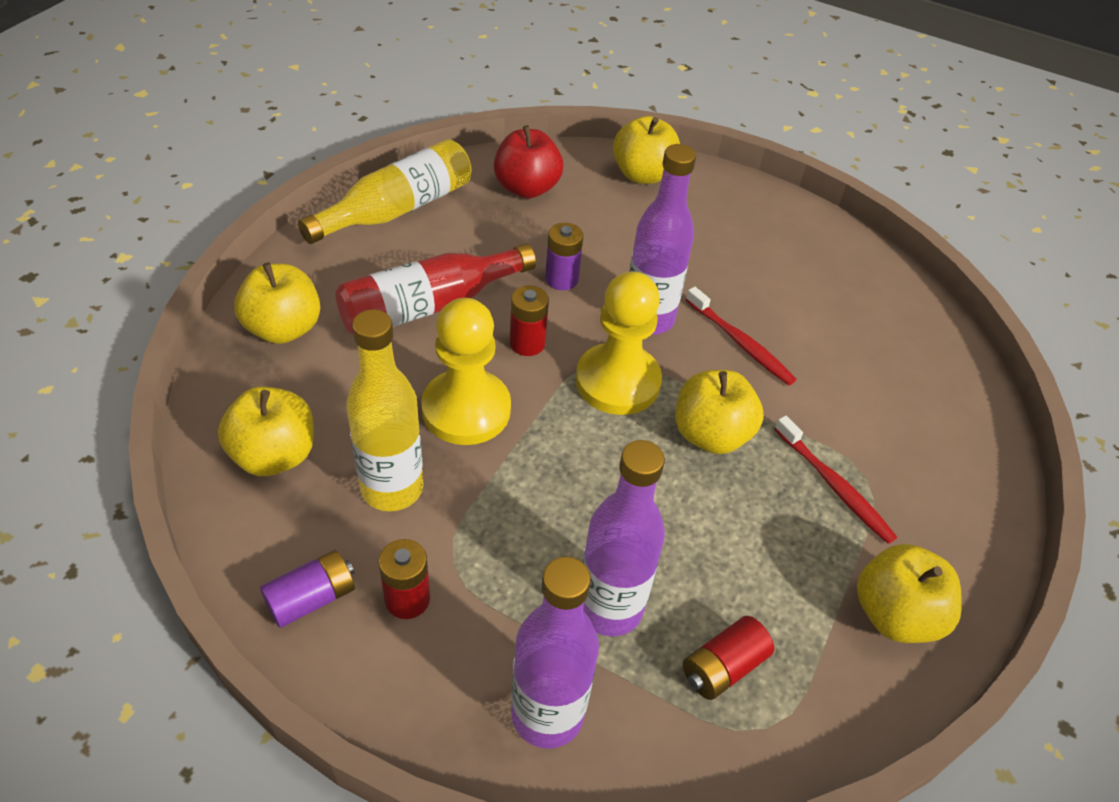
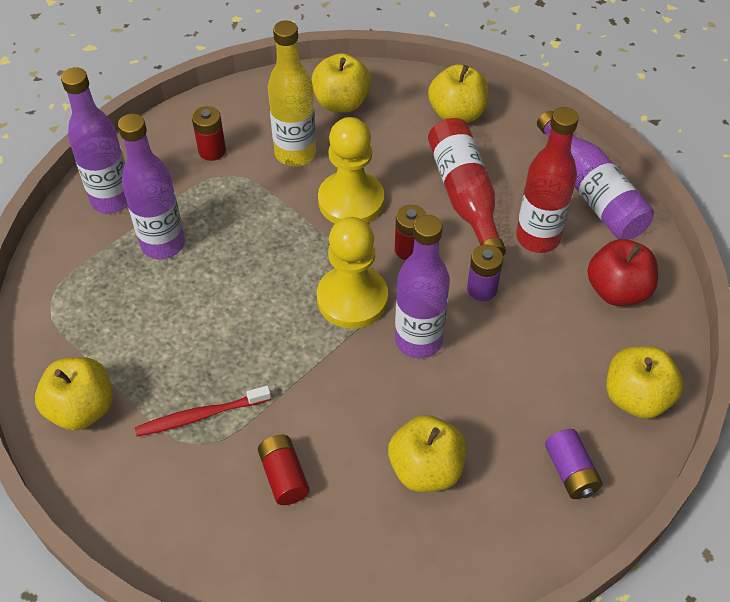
camera: 110 degrees right, 5 degrees up
purple battery [260,550,355,628] -> purple battery moved to [545,429,603,499]
yellow bottle [298,139,471,244] -> purple bottle [537,111,654,240]
yellow apple [675,370,764,454] -> yellow apple moved to [388,415,466,492]
red battery [683,616,774,700] -> red battery moved to [258,435,310,505]
red toothbrush [686,286,796,385] -> none
none -> red bottle [516,107,579,253]

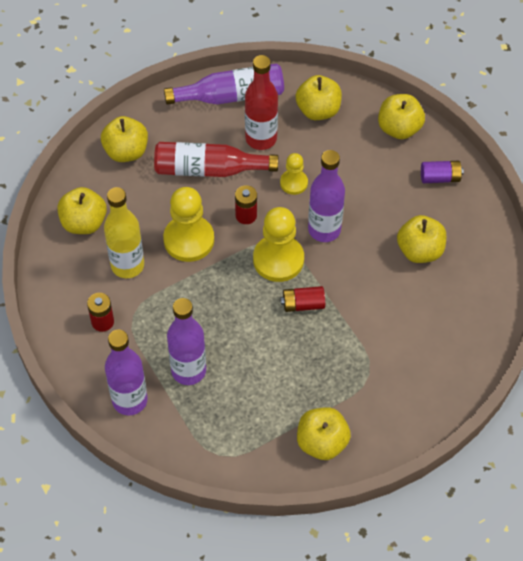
camera: 75 degrees left, 5 degrees up
red toothbrush [135,386,271,437] -> none
red battery [258,435,310,505] -> red battery moved to [281,286,325,312]
purple battery [467,244,503,301] -> yellow pawn [280,153,308,195]
red apple [587,239,658,306] -> yellow apple [296,75,342,120]

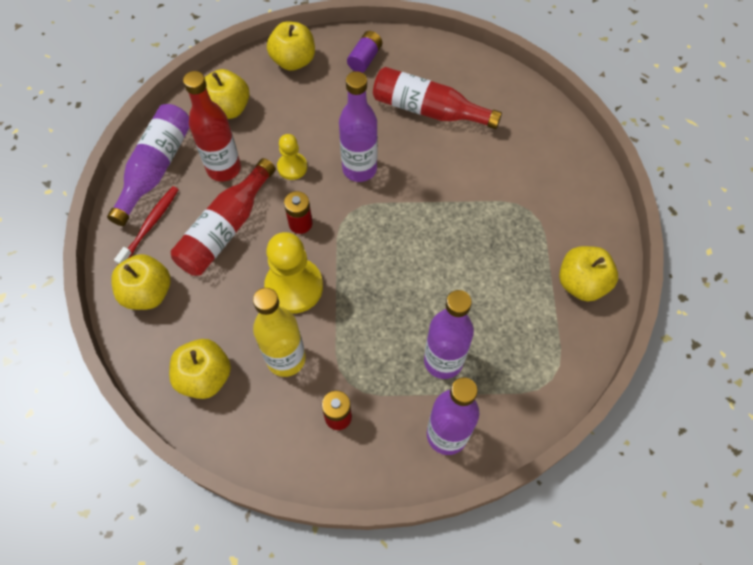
camera: 60 degrees left, 5 degrees up
yellow pawn [253,207,304,282] -> none
red battery [281,286,325,312] -> none
yellow apple [397,215,446,263] -> red bottle [373,67,502,129]
none -> red toothbrush [114,186,179,265]

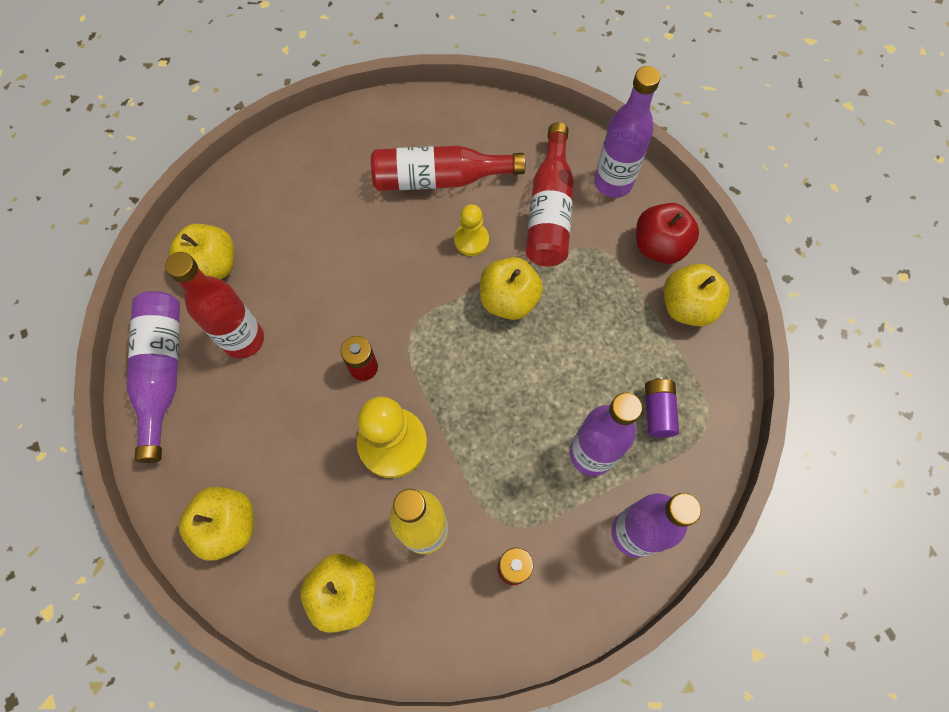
camera: 25 degrees left, 5 degrees up
red toothbrush [114,186,179,265] -> none
red bottle [170,158,276,276] -> red bottle moved to [526,122,574,266]
yellow apple [267,21,315,71] -> yellow apple moved to [480,257,543,320]
yellow pawn [277,134,307,180] -> yellow pawn moved to [454,204,489,256]
purple bottle [339,71,378,182] -> purple bottle moved to [594,66,661,198]
purple battery [347,31,382,73] -> purple battery moved to [645,378,679,438]
none -> red apple [636,203,699,264]

